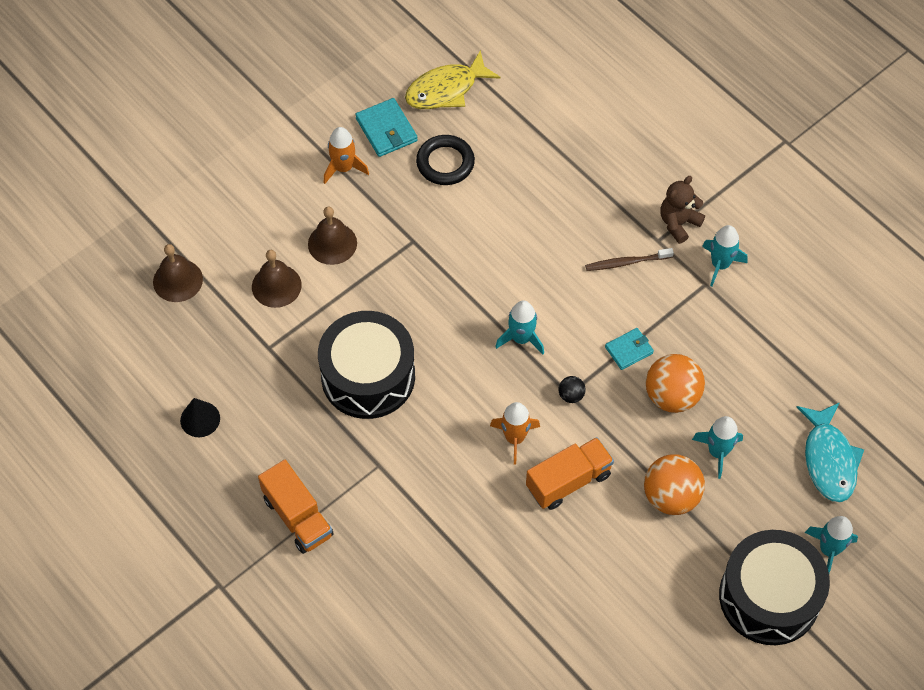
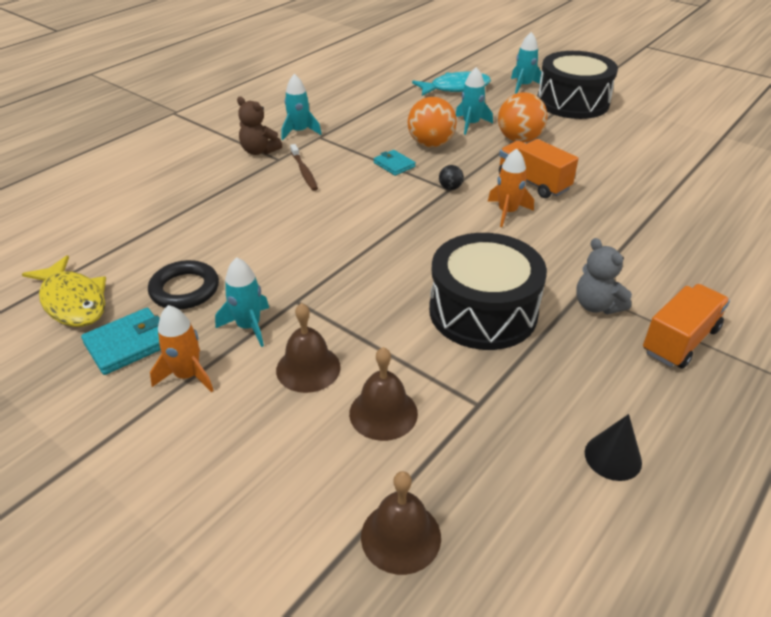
camera: 100 degrees left, 20 degrees down
turquoise rocket [495,300,544,354] -> turquoise rocket moved to [215,257,269,347]
none -> grey teddy bear [576,238,632,314]

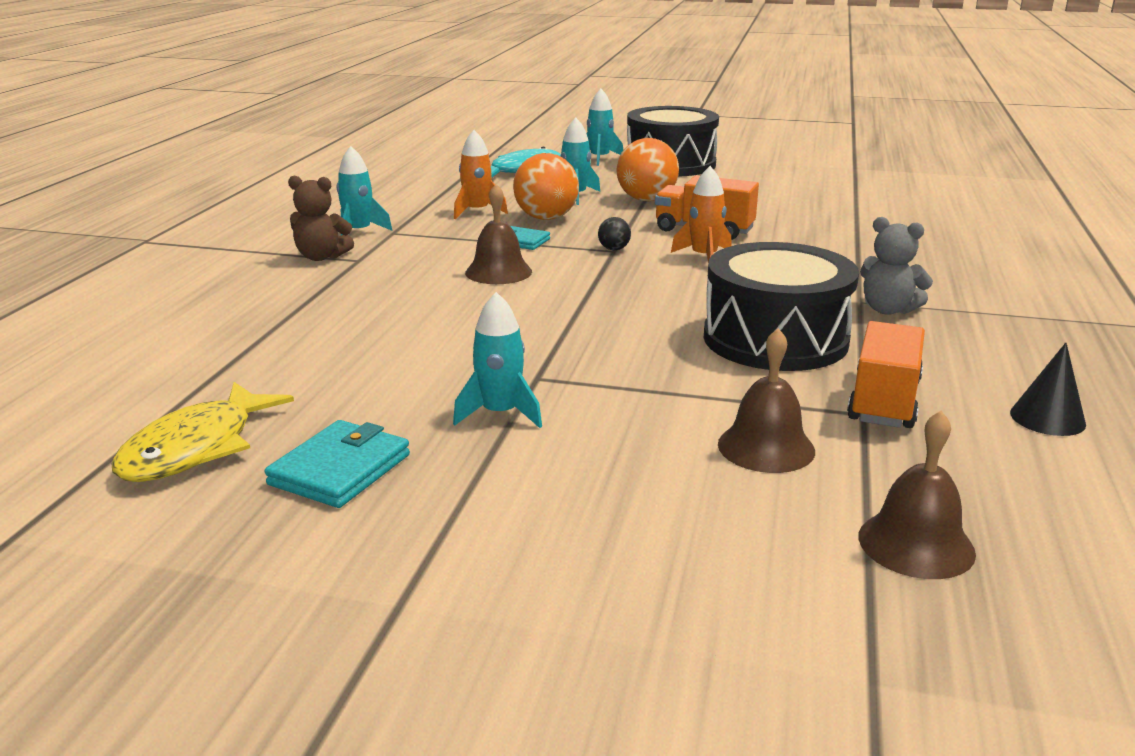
camera: 25 degrees left, 15 degrees down
yellow fish [22,255,106,327] -> yellow fish turned 90 degrees clockwise [112,382,294,482]
black ring [148,260,219,310] -> none
orange rocket [150,305,214,392] -> orange rocket moved to [454,130,508,219]
brown bell [276,303,341,393] -> brown bell moved to [465,184,532,284]
brown toothbrush [290,144,318,191] -> none
orange truck [643,284,730,369] -> orange truck moved to [847,321,925,428]

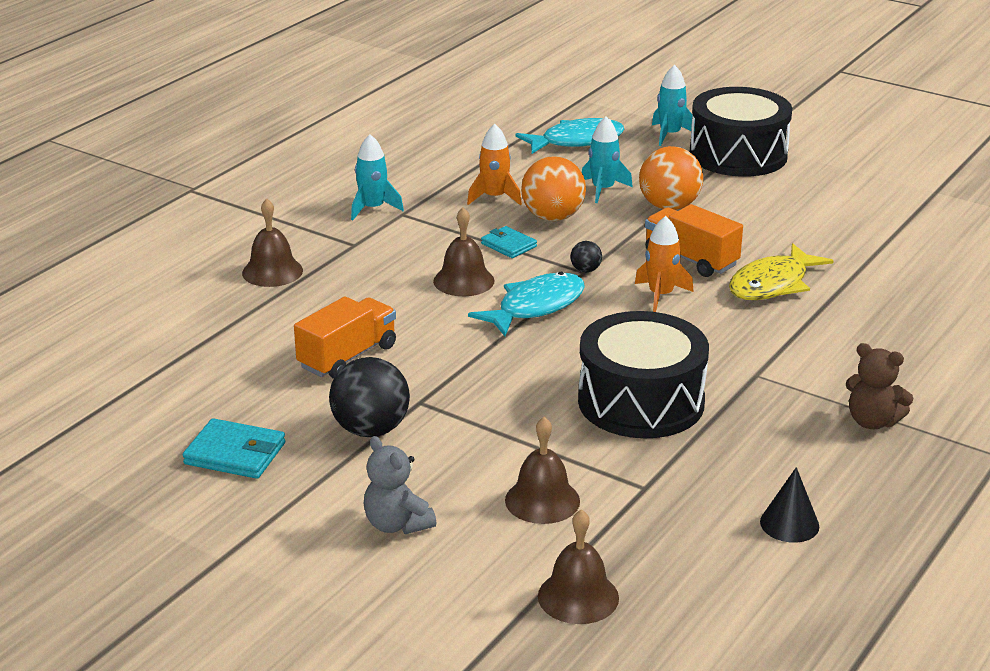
camera: 20 degrees right, 5 degrees up
yellow fish [112,382,294,482] -> yellow fish moved to [729,243,834,300]
turquoise wallet [264,420,410,508] -> turquoise wallet turned 60 degrees clockwise [183,418,285,479]
brown teddy bear [288,175,354,261] -> brown teddy bear moved to [846,343,914,429]
turquoise rocket [453,292,542,428] -> black ball [329,357,410,437]
orange truck [847,321,925,428] -> orange truck moved to [294,296,396,379]
grey teddy bear [860,217,933,315] -> grey teddy bear moved to [363,436,436,534]
none -> brown bell [242,199,303,287]
none -> turquoise fish [468,272,585,336]

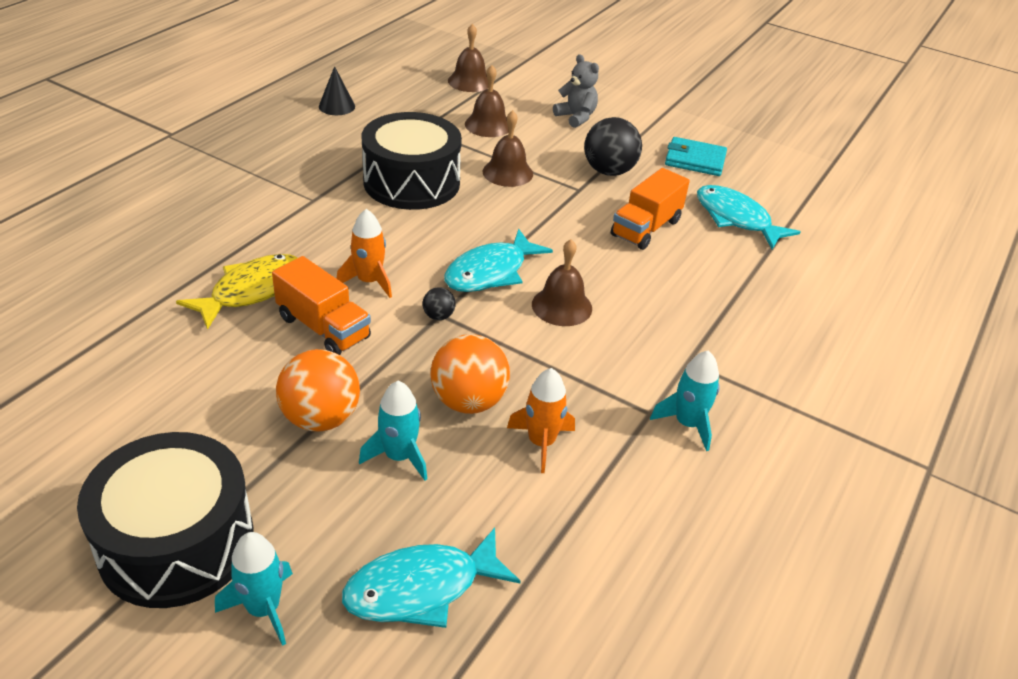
camera: 175 degrees right, 10 degrees up
brown bell [242,199,303,287] -> brown bell moved to [483,110,533,187]
turquoise wallet [481,226,537,258] -> none
brown teddy bear [846,343,914,429] -> none
none -> turquoise fish [697,185,800,249]

